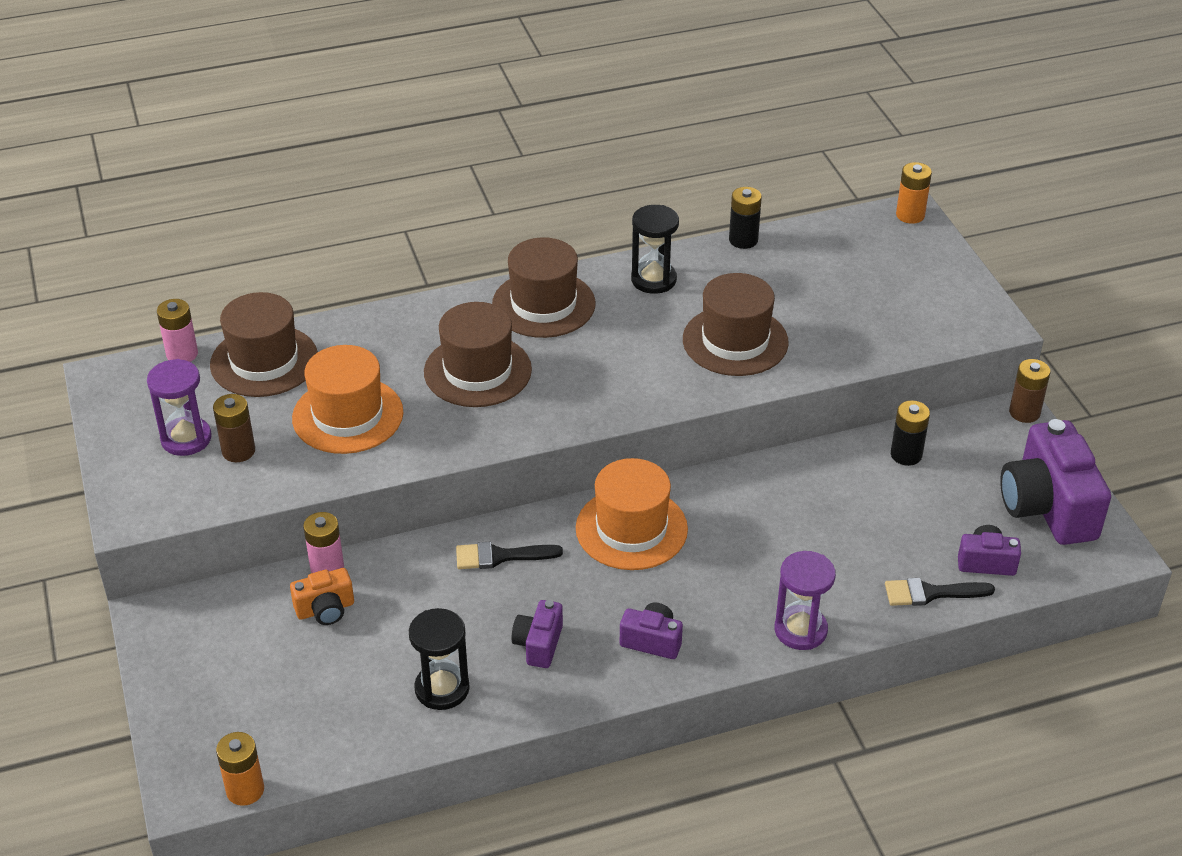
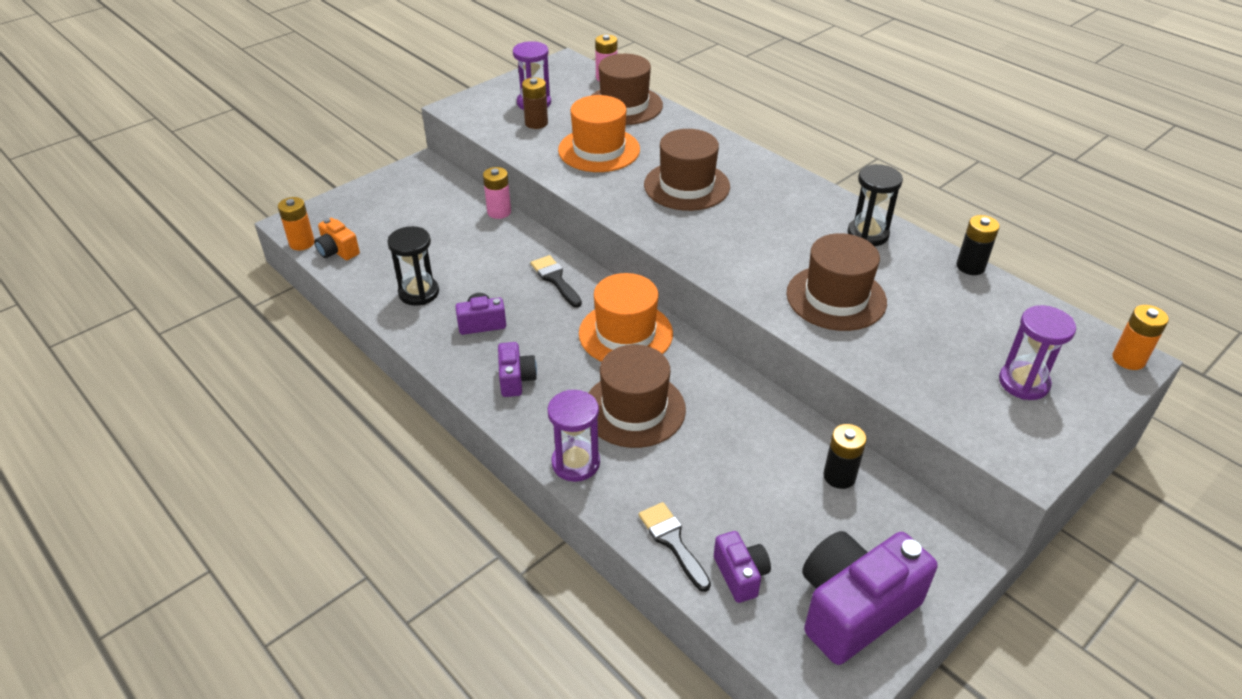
camera: 65 degrees right, 0 degrees up
orange camera [290,568,354,625] -> orange camera moved to [314,218,360,260]
brown hat [492,237,596,338] -> brown hat moved to [589,345,686,448]
brown battery [1009,359,1050,423] -> none
none -> purple hourglass [999,305,1076,400]

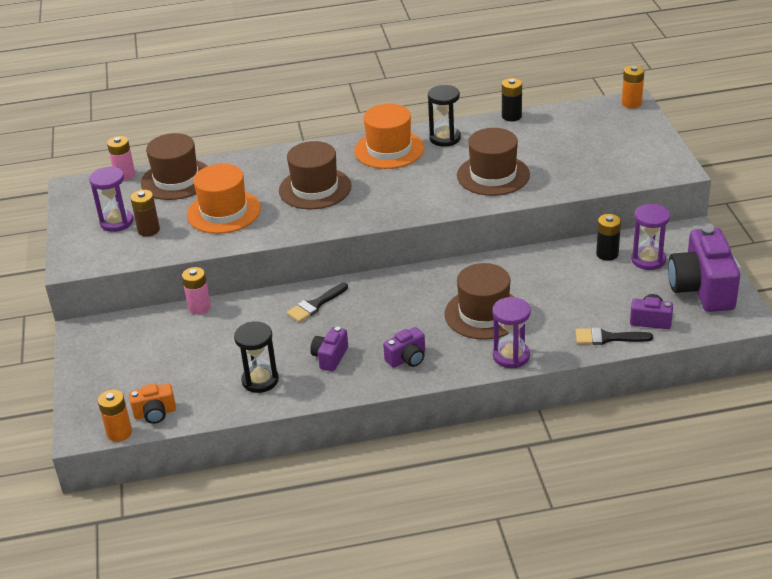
camera: 55 degrees left, 5 degrees down
purple camera [498,342,537,397] -> purple camera turned 120 degrees clockwise [383,327,425,368]
black brush [531,255,582,308] -> black brush turned 45 degrees counterclockwise [287,283,348,322]
orange hat [579,273,673,362] -> orange hat moved to [354,104,424,169]
purple hourglass [999,305,1076,400] -> purple hourglass moved to [631,204,670,270]

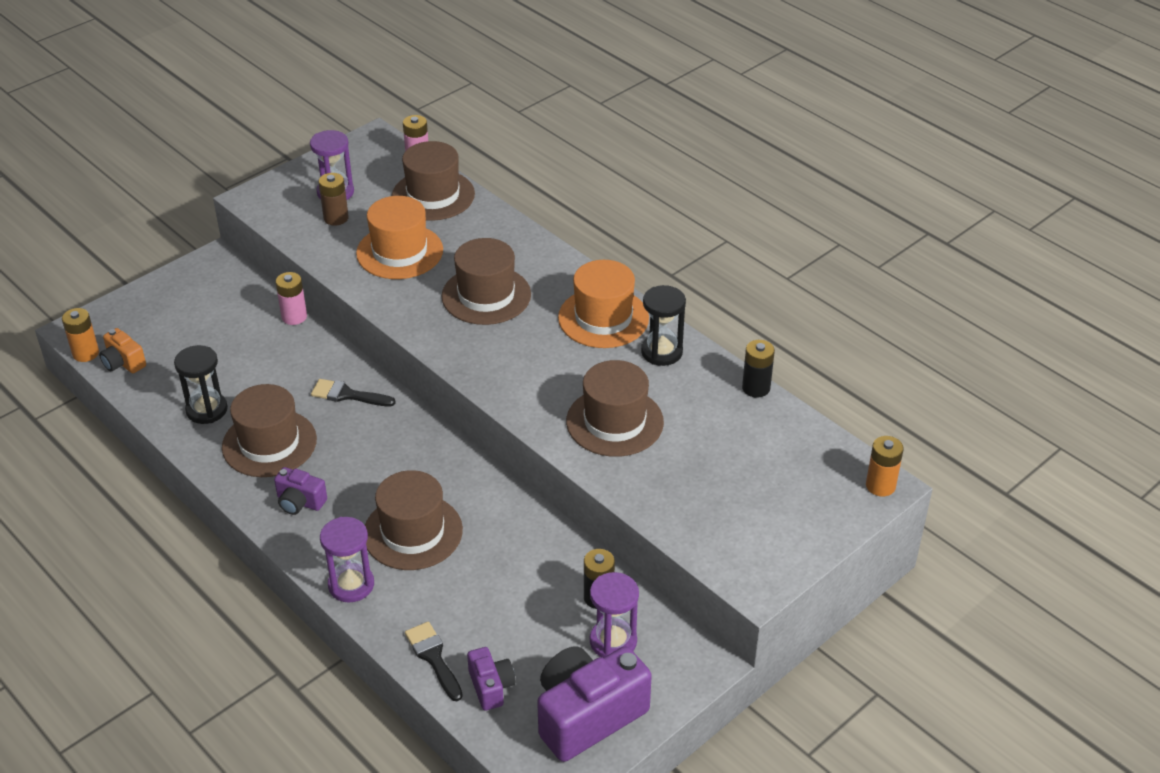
camera: 55 degrees right, 5 degrees up
purple camera [310,327,348,371] -> brown hat [222,384,317,477]

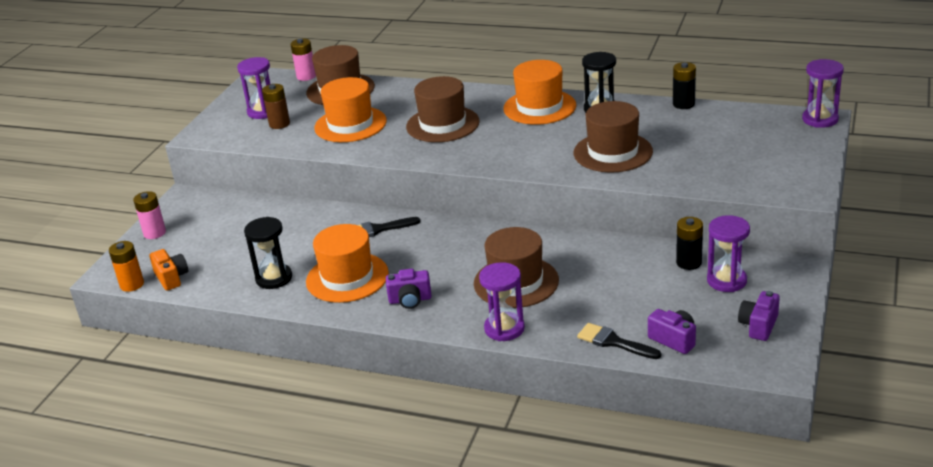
camera: 25 degrees left, 10 degrees down
orange camera [99,328,146,373] -> orange camera turned 135 degrees counterclockwise [149,249,188,291]
brown hat [222,384,317,477] -> orange hat [306,224,389,303]
pink battery [275,272,307,325] -> pink battery moved to [133,191,166,239]
purple camera [537,646,652,762] -> purple camera [738,291,780,341], size x0.50
orange battery [866,436,904,496] -> purple hourglass [802,59,844,128]

